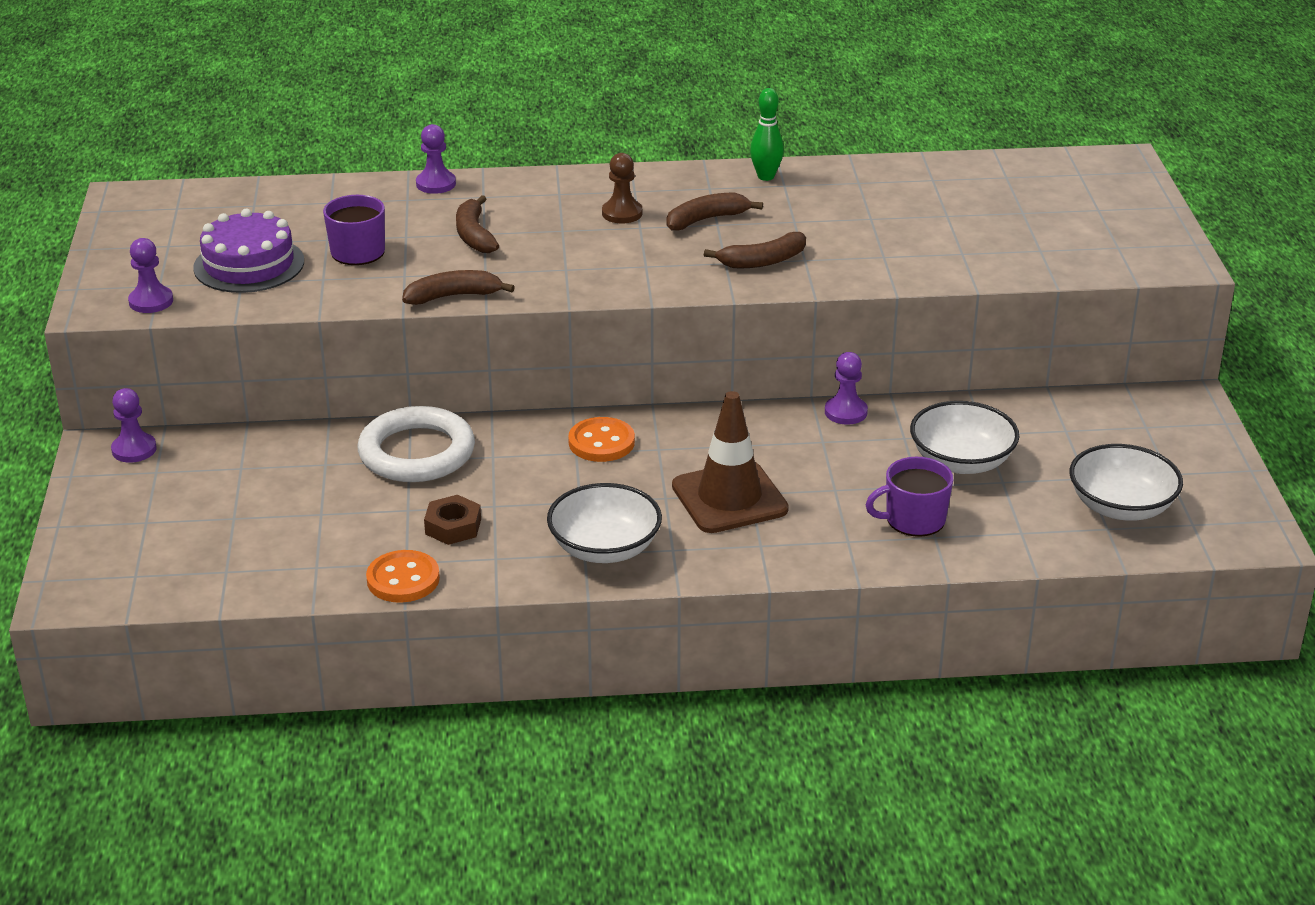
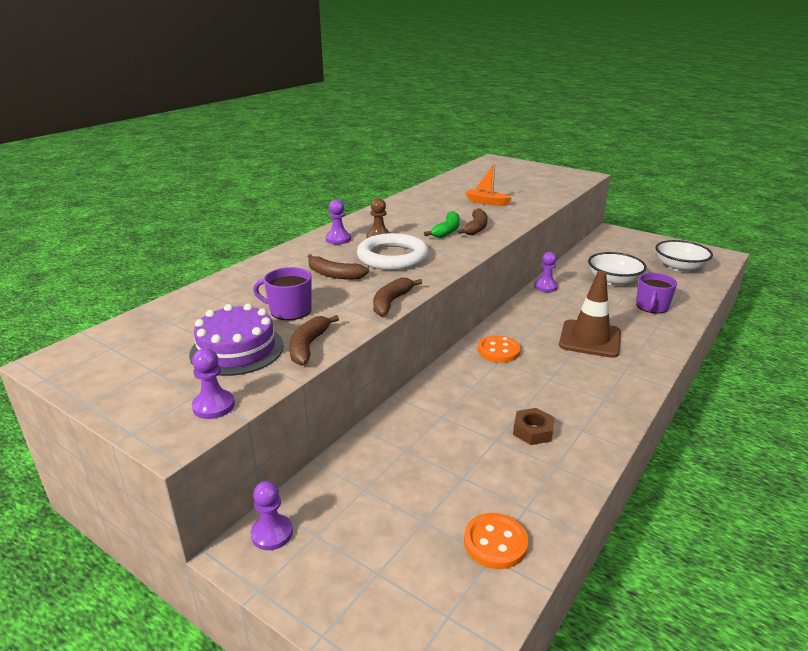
camera: 50 degrees left, 5 degrees down
white ring [358,406,475,482] -> white ring moved to [357,233,429,270]
orange button [366,550,440,603] -> orange button moved to [464,513,528,569]
purple pawn [416,124,456,194] -> purple pawn moved to [326,199,351,244]
white bowl [547,483,662,563] -> none
brown banana [666,192,763,231] -> brown banana moved to [289,315,339,366]
green bowling pin [750,88,784,181] -> none
none -> green banana [424,211,460,238]
none -> orange boat [465,163,512,206]

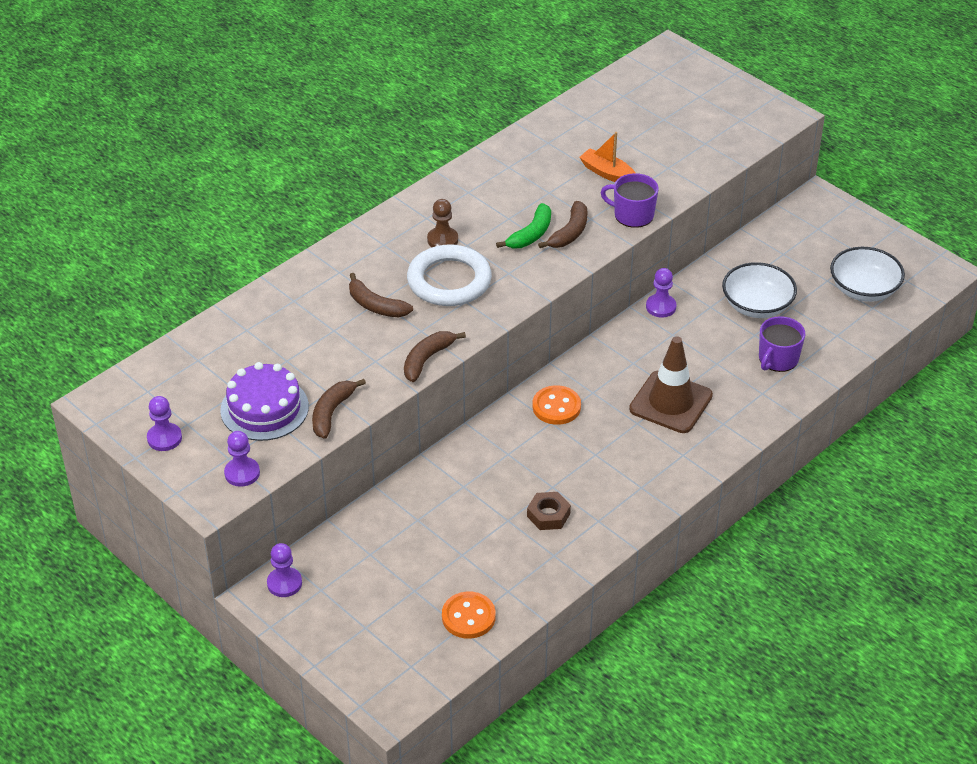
camera: 10 degrees right, 15 degrees up
purple mug [253,267,312,320] -> purple mug moved to [600,173,658,228]
purple pawn [326,199,351,244] -> purple pawn moved to [147,396,182,451]

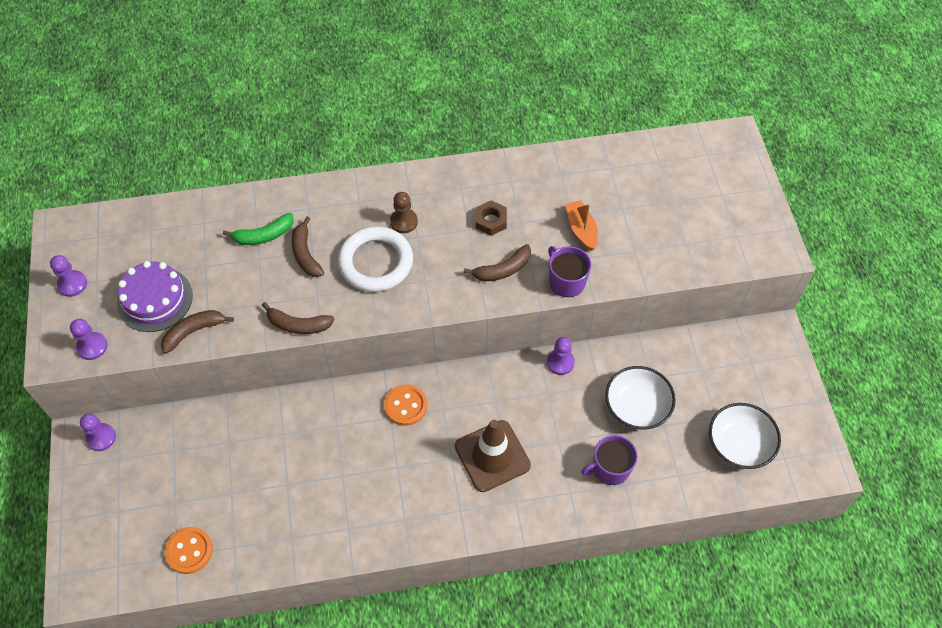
camera: 35 degrees right, 15 degrees up
brown banana [404,331,466,382] -> brown banana turned 150 degrees counterclockwise [262,302,335,334]
green banana [496,203,551,248] -> green banana moved to [223,213,293,245]
brown nut [527,492,571,530] -> brown nut moved to [476,200,507,236]

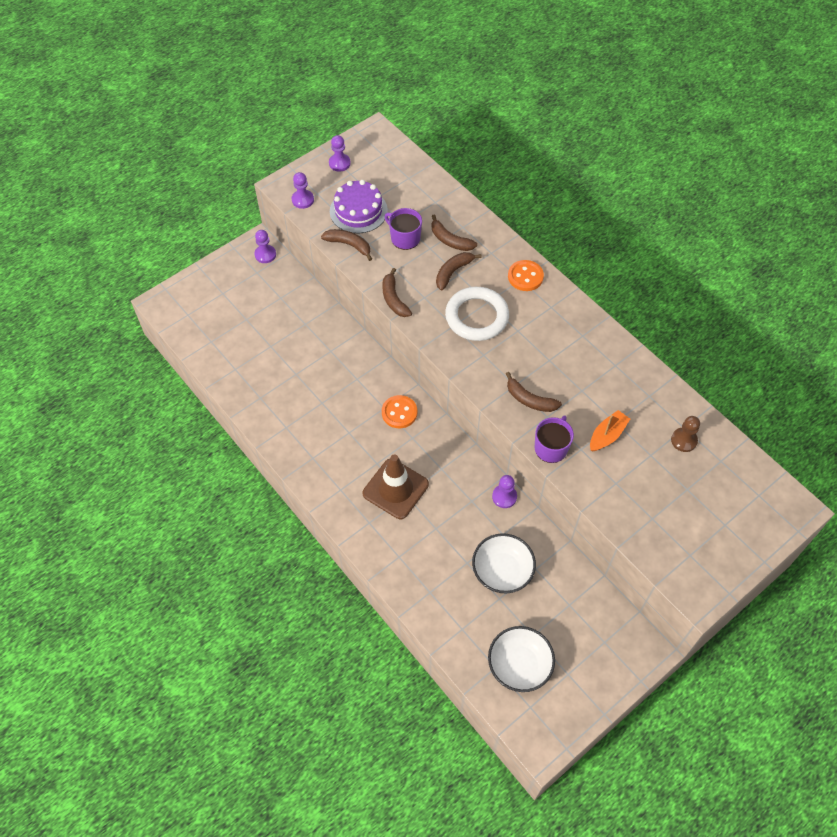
camera: 60 degrees right, 0 degrees up
orange button [165,527,213,574] -> orange button moved to [508,260,544,291]
green banana [223,213,293,245] -> brown banana [432,214,477,251]
brown pawn [390,192,418,233] -> brown pawn moved to [671,416,700,452]
brown nut [476,200,507,236] -> none
purple mug [581,435,637,485] -> purple mug moved to [385,208,422,250]

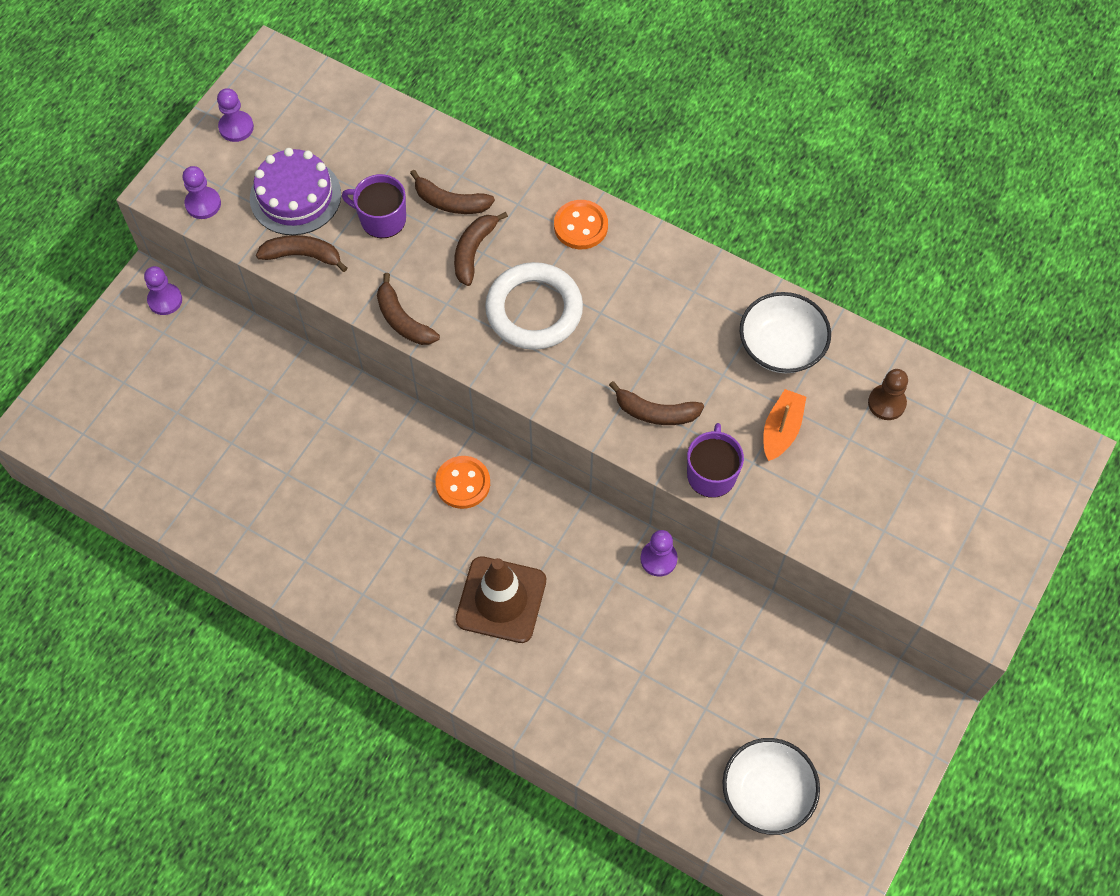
camera: 20 degrees left, 5 degrees up
white bowl [472,533,536,593] -> white bowl moved to [740,292,831,373]

